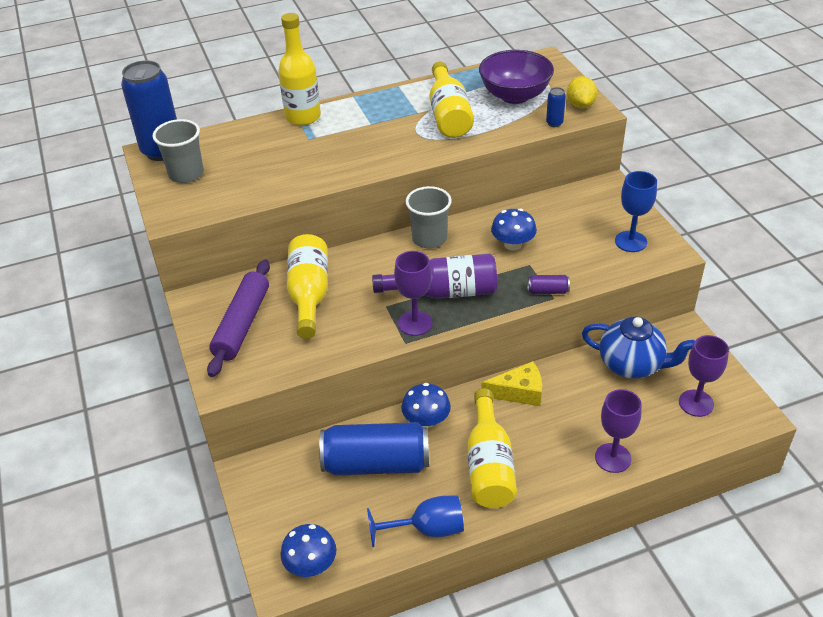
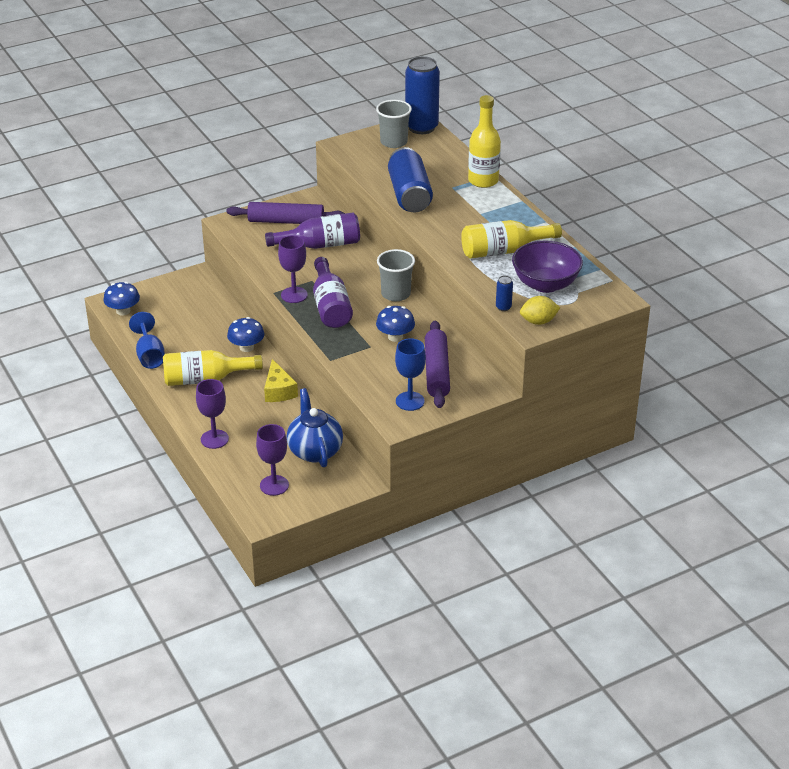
camera: 80 degrees right, 5 degrees down
yellow bottle [287,234,328,339] -> purple bottle [265,213,360,249]
blue can [319,422,429,475] -> blue can moved to [388,147,433,213]
purple can [528,275,570,294] -> none
blue teapot [582,316,695,379] -> blue teapot turned 150 degrees clockwise [287,388,343,468]
none -> purple rolling pin [425,321,450,408]

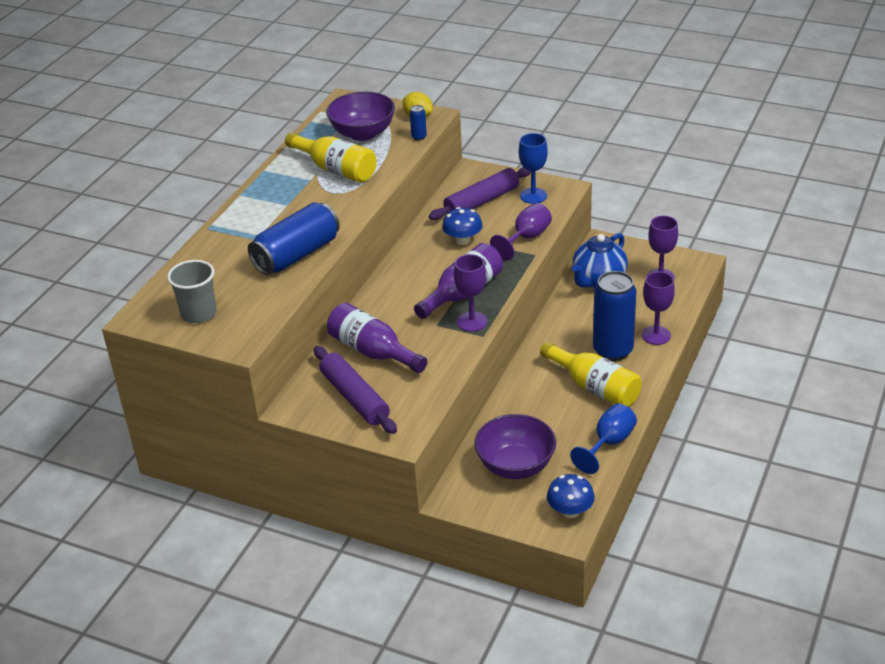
camera: 125 degrees left, 0 degrees up
blue mushroom [227,317,265,352] -> none
yellow cheese [264,359,298,402] -> none
grey cup [377,249,415,301] -> none
blue can [405,56,440,134] -> blue can moved to [593,271,636,361]
yellow bottle [468,95,501,188] -> none
none -> purple bowl [474,414,556,479]
none -> purple goblet [490,203,552,261]

